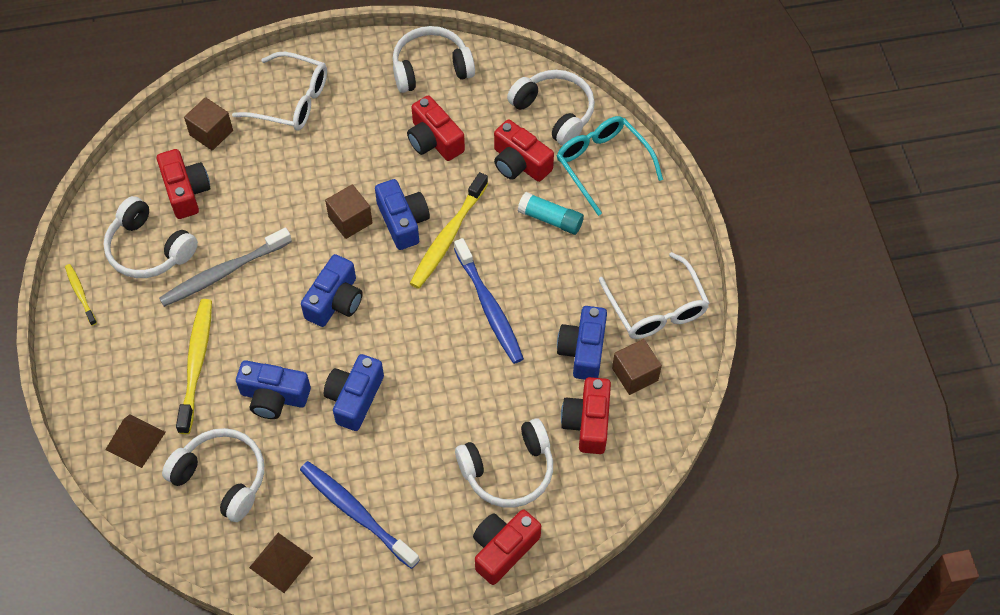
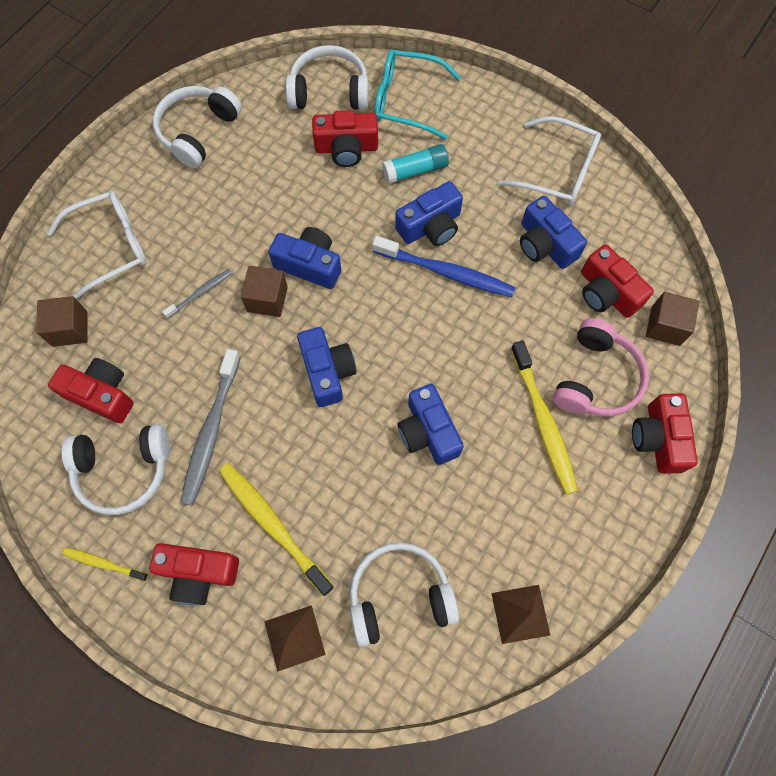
camera: 45 degrees left, 10 degrees up
blue camera [236,360,311,419] -> blue camera moved to [395,181,463,246]
blue toothbrush [300,461,420,569] -> none
red camera [407,96,465,161] -> red camera moved to [150,543,239,606]
yellow toothbrush [410,172,488,289] -> yellow toothbrush moved to [511,340,578,494]
white headphones [455,418,553,508] -> pink headphones [553,318,649,417]
brown cube [612,339,662,395] -> brown cube moved to [646,292,699,346]
none -> grey toothbrush [162,269,232,318]

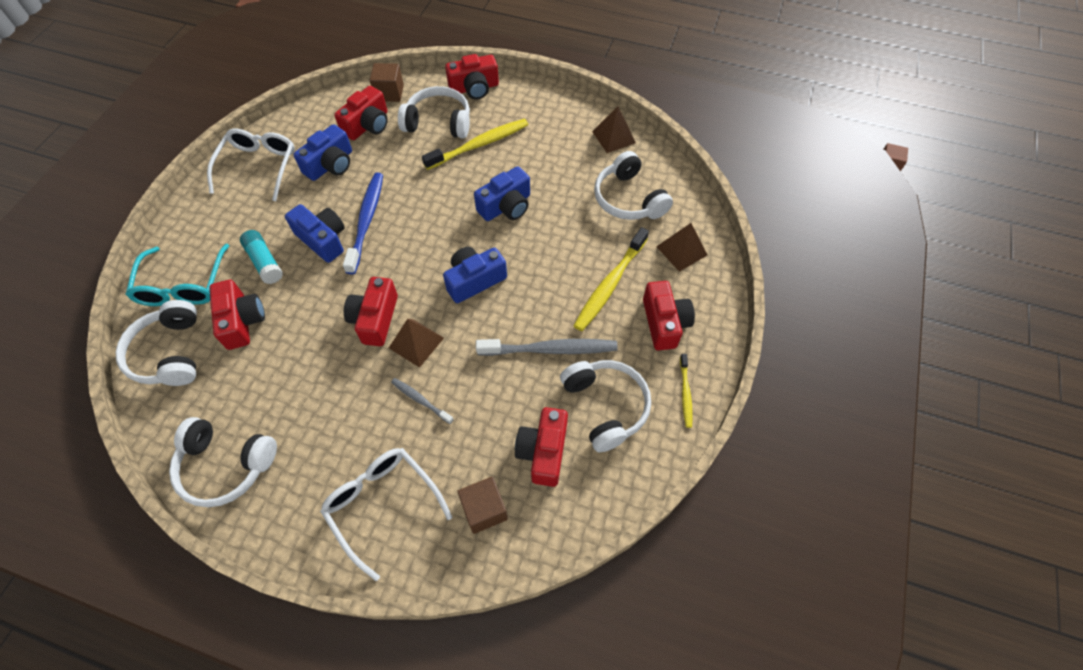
camera: 105 degrees left, 10 degrees down
brown cube [241,266,288,317] -> brown pyramid [389,319,444,368]
blue camera [268,227,341,289] -> red camera [344,277,398,346]
pink headphones [553,318,649,417] -> white headphones [398,86,470,139]

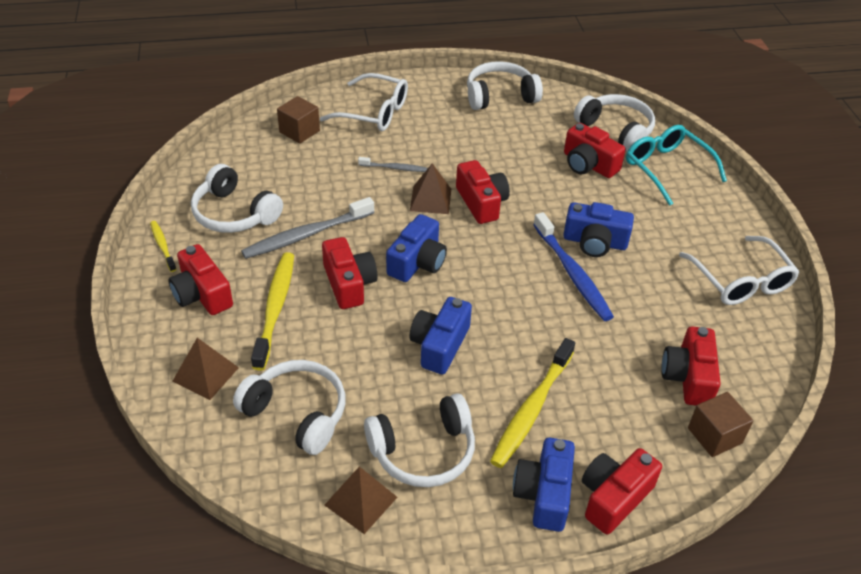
camera: 150 degrees right, 15 degrees down
turquoise glue stick [240,230,283,284] -> none
blue camera [293,124,352,181] -> blue camera moved to [513,438,575,532]
white headphones [398,86,470,139] -> white headphones moved to [364,393,475,487]
red camera [515,407,568,487] -> red camera moved to [322,237,378,309]

